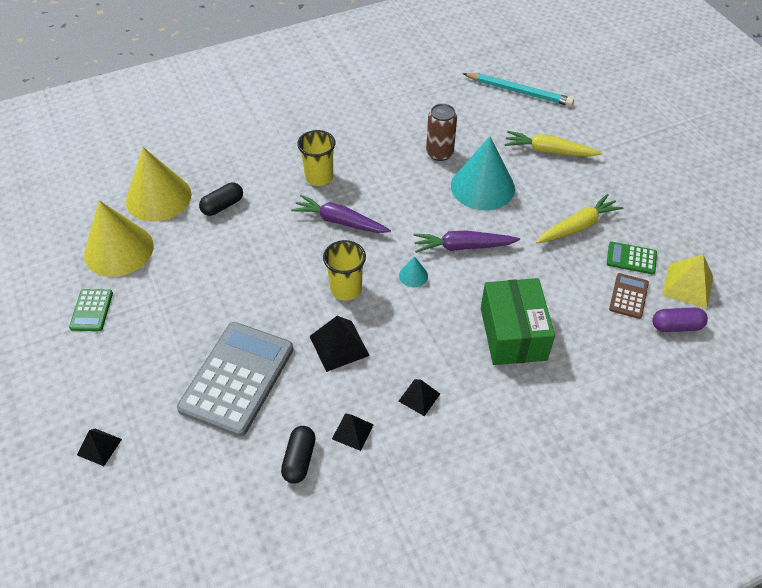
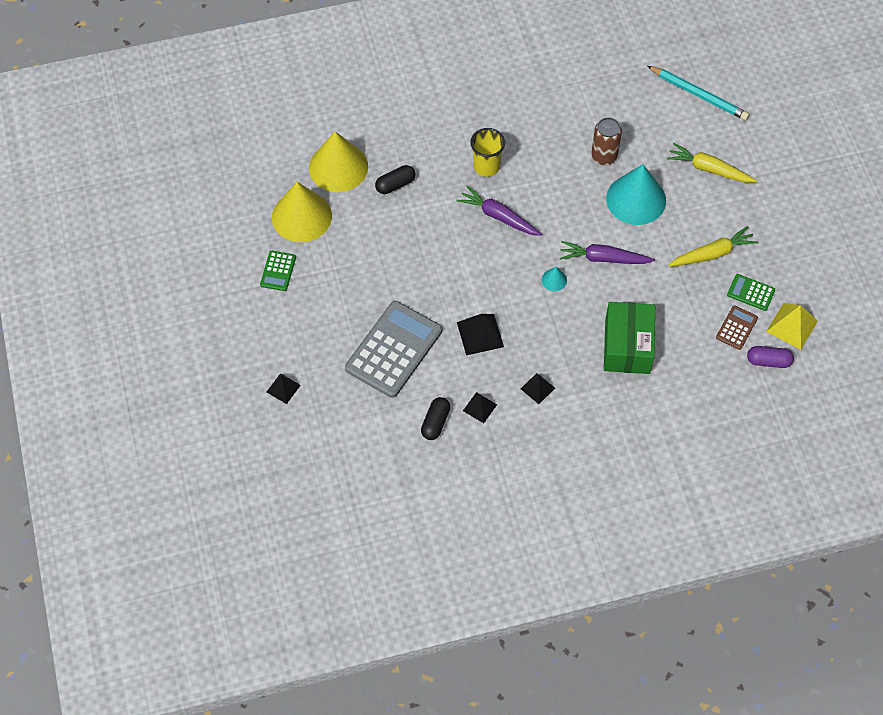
camera: 10 degrees right, 10 degrees up
yellow cup [323,240,366,301] -> none

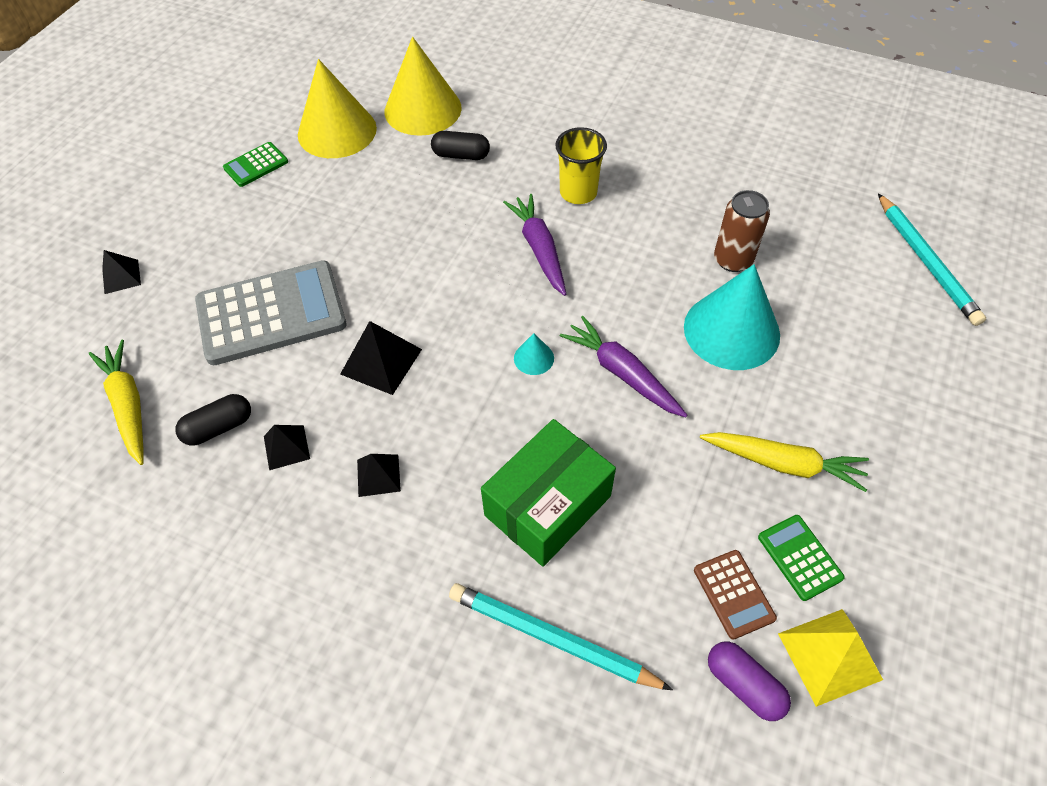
camera: 40 degrees right, 5 degrees down
yellow carrot [667,143,757,183] -> yellow carrot moved to [89,340,144,465]
brown calculator [716,305,758,350] -> brown calculator turned 90 degrees clockwise [694,550,777,640]
none -> turquoise pencil [449,583,673,690]

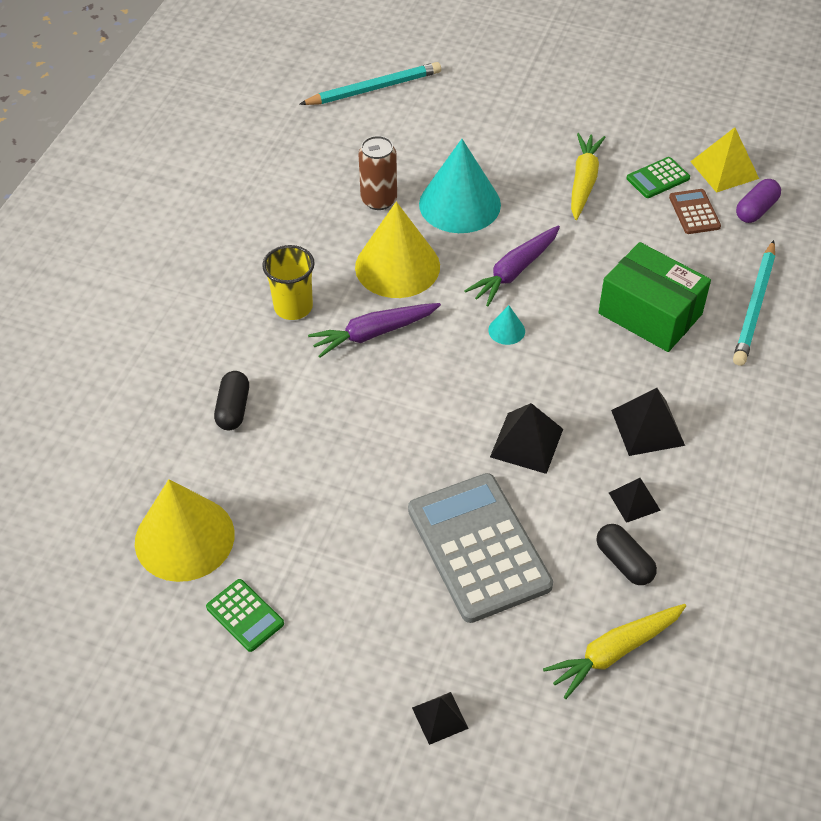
camera: 95 degrees left, 5 degrees down
black pyramid [357,454,401,497] -> black pyramid [611,388,685,456], size x1.58
yellow cone [385,37,462,136] -> yellow cone moved to [355,202,440,298]
brown calculator [694,550,777,640] -> brown calculator turned 75 degrees counterclockwise [669,189,721,234]

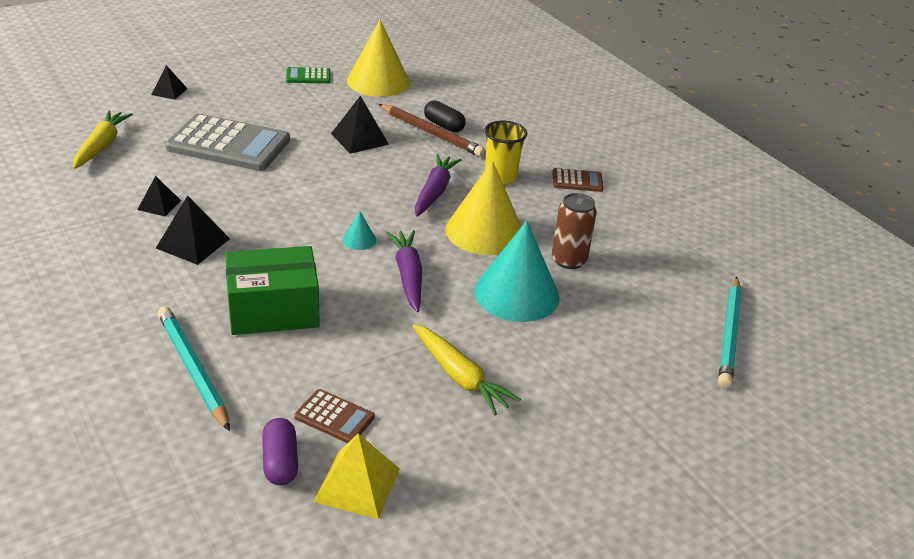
camera: 125 degrees right, 15 degrees down
black pyramid [490,403,563,474] -> black pyramid moved to [331,96,389,154]
black capsule [597,524,657,585] -> none
green calculator [627,157,690,198] -> none
none -> brown pencil [378,104,485,157]
none -> brown calculator [552,168,604,192]

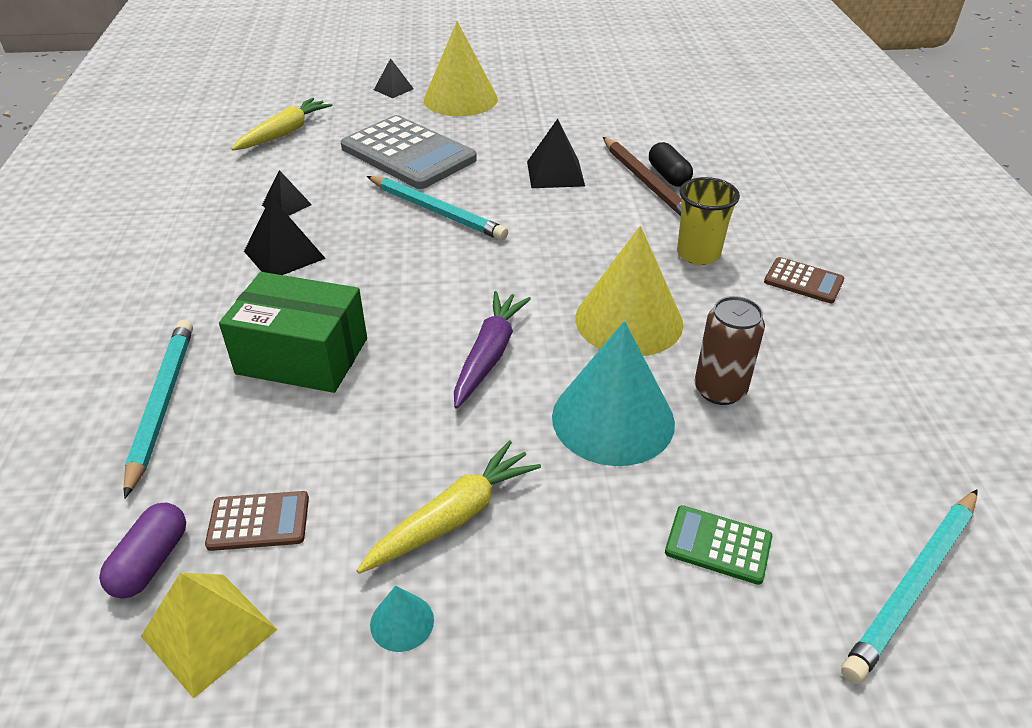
camera: 30 degrees right, 5 degrees up
green calculator [286,67,330,84] -> green calculator moved to [665,505,772,585]
brown calculator [294,389,375,443] -> brown calculator turned 60 degrees counterclockwise [205,491,309,551]
turquoise cone [343,211,376,250] -> turquoise cone moved to [370,586,434,652]
yellow cone [347,20,410,97] -> yellow cone moved to [424,21,498,116]
yellow carrot [412,324,521,415] -> yellow carrot turned 120 degrees counterclockwise [357,440,541,574]
purple carrot [415,154,462,217] -> none
none -> turquoise pencil [367,176,508,240]

